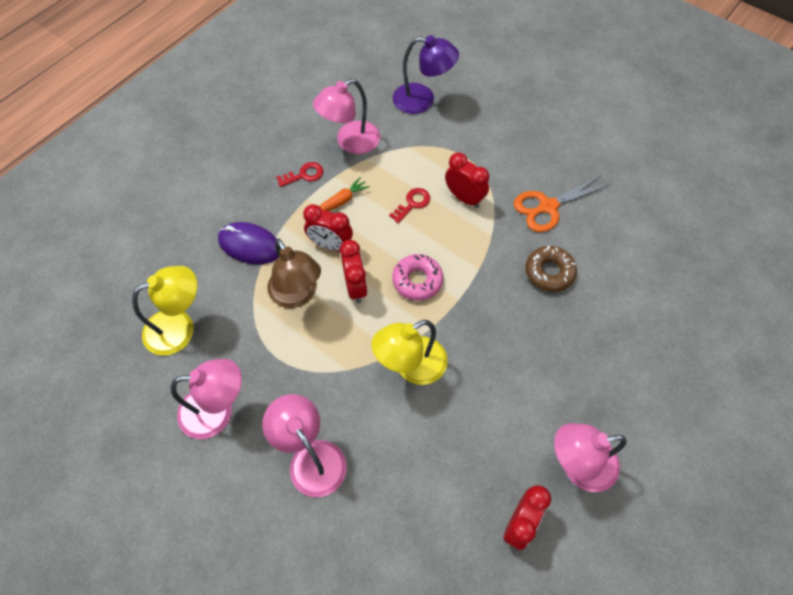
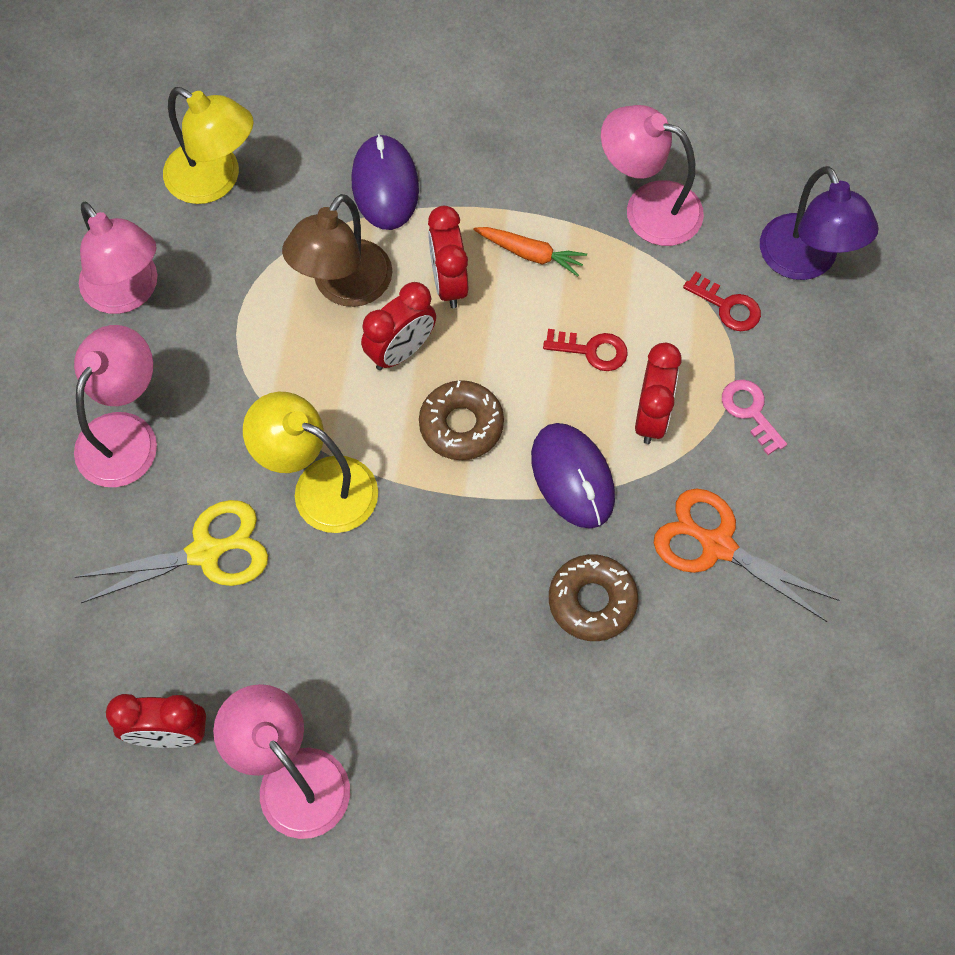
camera: 60 degrees right, 5 degrees up
red key [277,162,323,187] -> red key moved to [683,272,761,331]
pink donut [392,254,443,301] -> brown donut [419,380,504,460]
none -> yellow scissors [75,500,268,603]
none -> purple mouse [531,423,615,529]
none -> pink key [722,380,787,455]

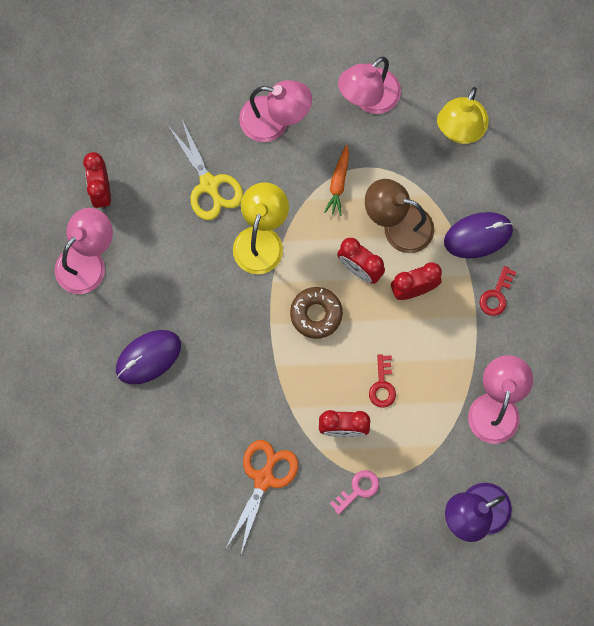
camera: 80 degrees right, 10 degrees up
orange carrot [473,227,587,276] -> orange carrot moved to [324,145,349,216]
purple mouse [531,423,615,529] -> purple mouse moved to [116,330,181,385]
brown donut [549,554,638,641] -> none
red key [683,272,761,331] -> red key moved to [480,266,516,316]

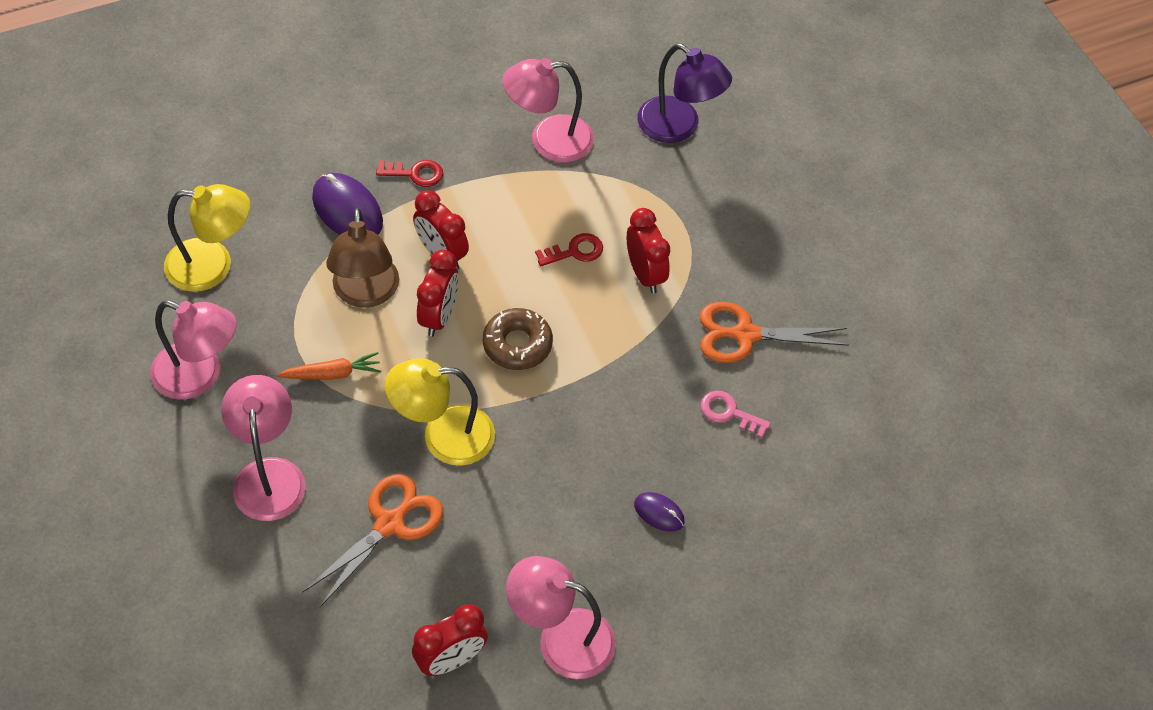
camera: 115 degrees left, 20 degrees down
purple mouse [116,330,181,385] -> purple mouse [634,492,685,532], size x0.54
yellow scissors [168,120,243,220] -> orange scissors [302,474,443,607]
pink key [330,470,379,515] -> pink key moved to [700,391,771,438]

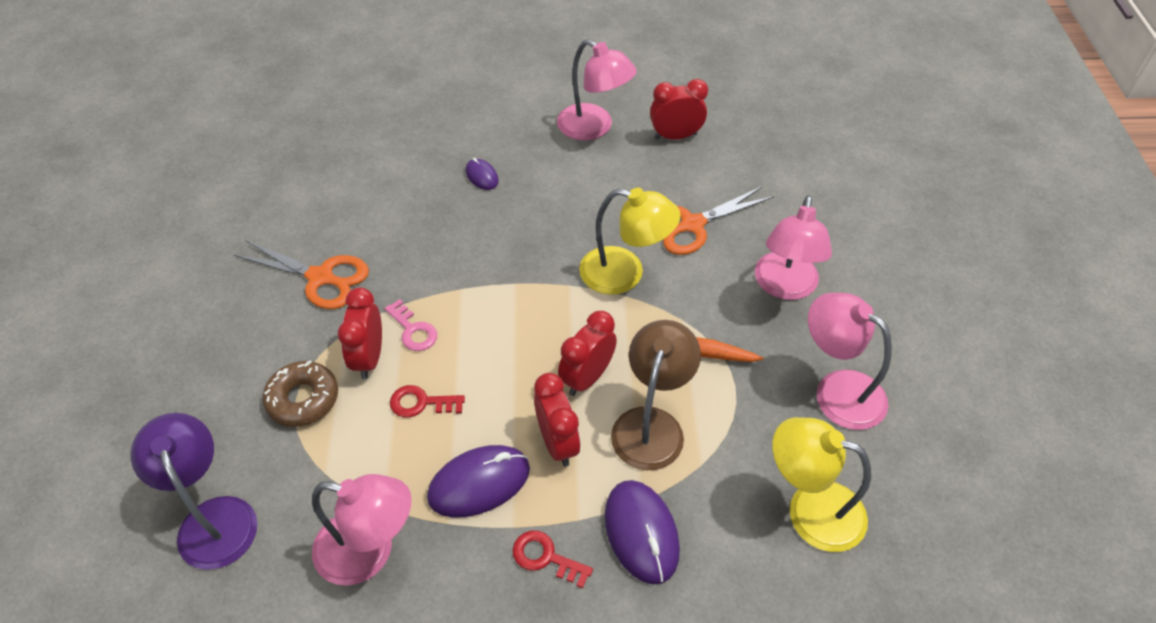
camera: 155 degrees left, 5 degrees down
brown donut [483,308,553,370] -> brown donut moved to [262,360,338,427]
pink key [700,391,771,438] -> pink key moved to [385,299,437,351]
none -> purple mouse [427,445,530,518]

